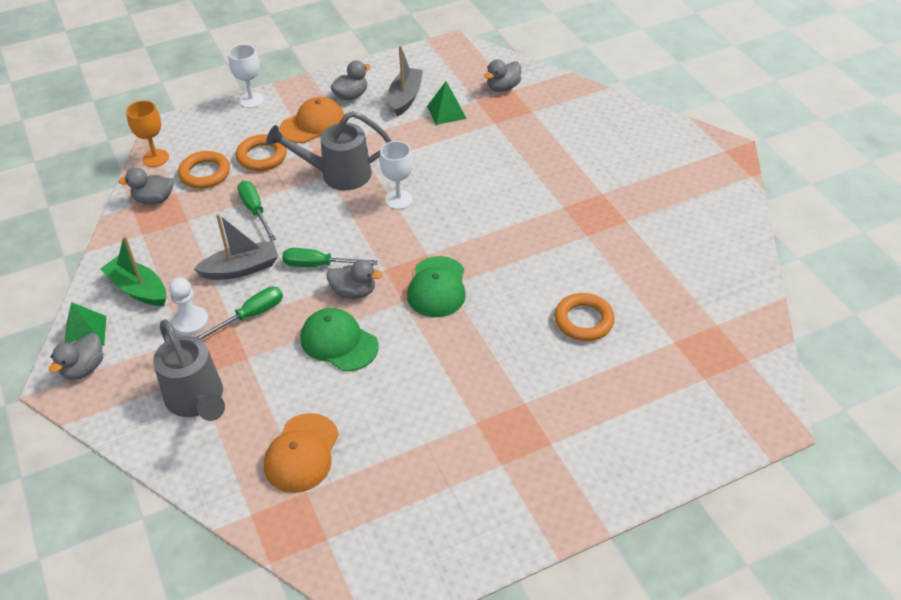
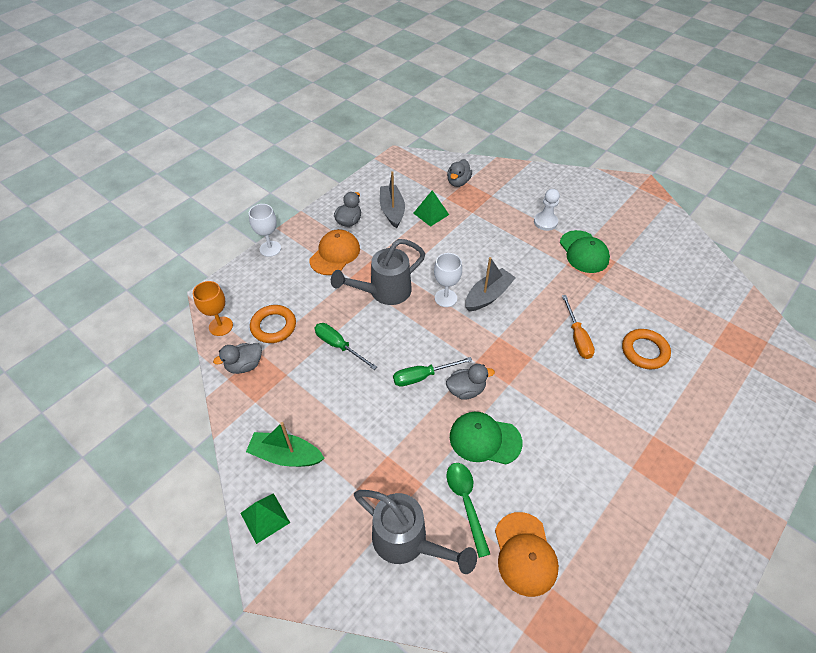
camera: 25 degrees left, 5 degrees up
grey duck [49,333,103,380] -> none
white pawn [169,277,209,336] -> white pawn moved to [534,189,560,231]
grey boat [193,214,278,280] -> grey boat moved to [465,257,516,311]
green screwdriver [196,287,283,340] -> none
orange ring [236,134,287,171] -> none
green cap [407,256,466,317] -> green cap moved to [560,230,610,273]
none -> green spoon [447,463,490,558]
none -> orange screwdriver [562,295,595,359]

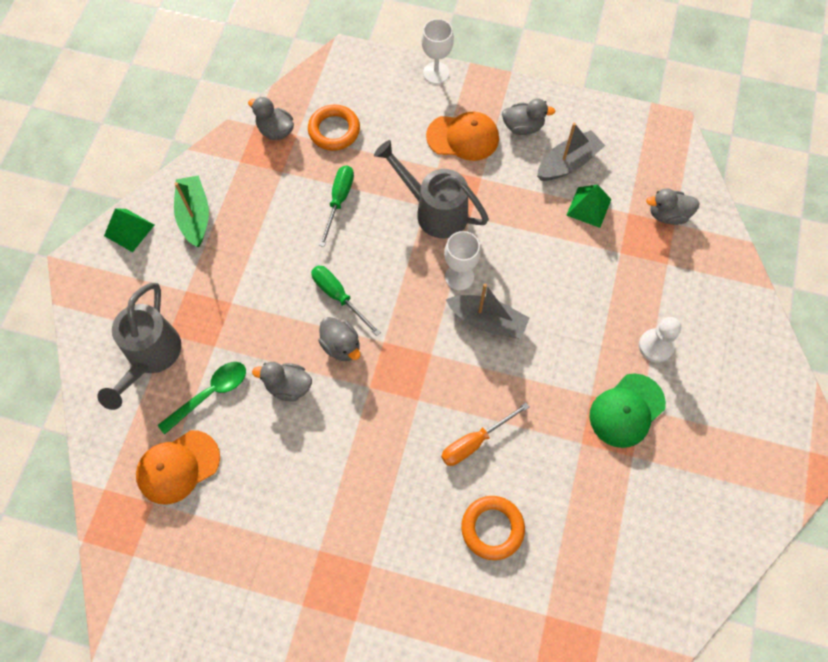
camera: 65 degrees right, 15 degrees up
orange goblet [193,281,233,336] -> none
green cap [450,412,522,465] -> grey duck [252,362,312,402]

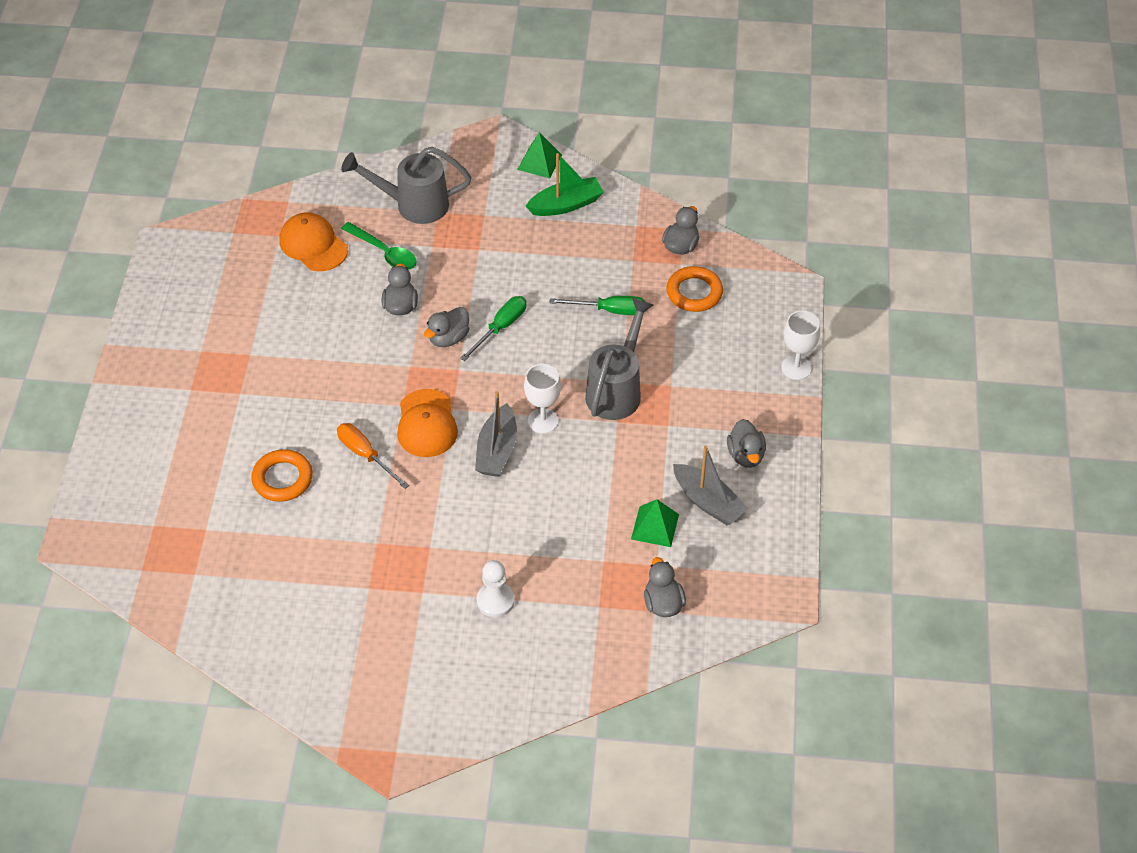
camera: 80 degrees right, 15 degrees down
orange cap [426,112,499,161] -> orange cap moved to [397,389,458,457]
green cap [589,374,666,448] -> none

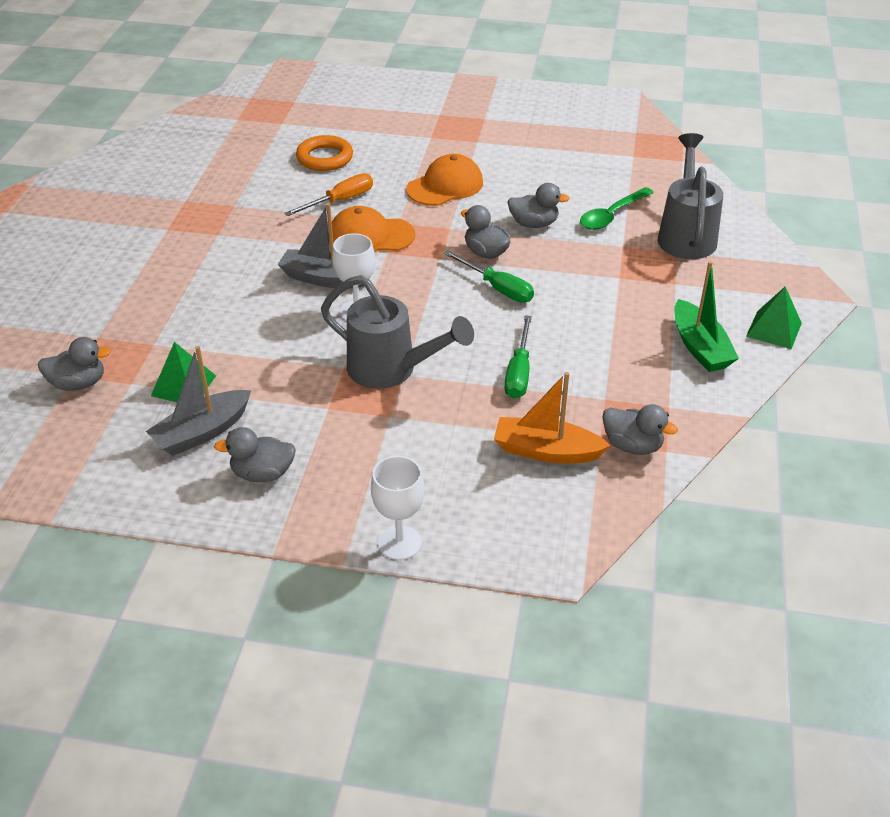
camera: 95 degrees right, 10 degrees down
orange cap [279,212,348,271] -> orange cap moved to [406,154,483,206]
white pawn [477,560,515,617] -> none
orange ring [667,266,723,312] -> orange boat [494,372,611,464]

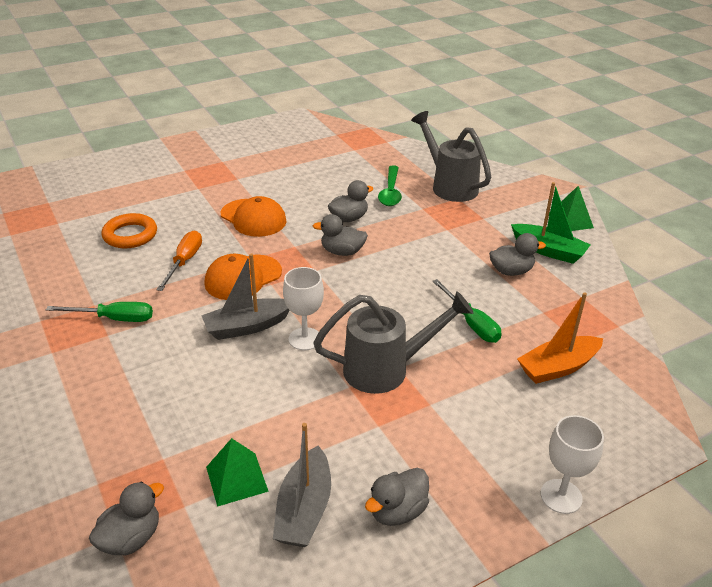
camera: 40 degrees left, 5 degrees down
orange cap [406,154,483,206] -> orange cap turned 120 degrees clockwise [221,196,287,237]
green screwdriver [444,250,534,303] -> green screwdriver moved to [46,302,153,322]
grey duck [602,404,678,455] -> grey duck moved to [489,233,546,276]

